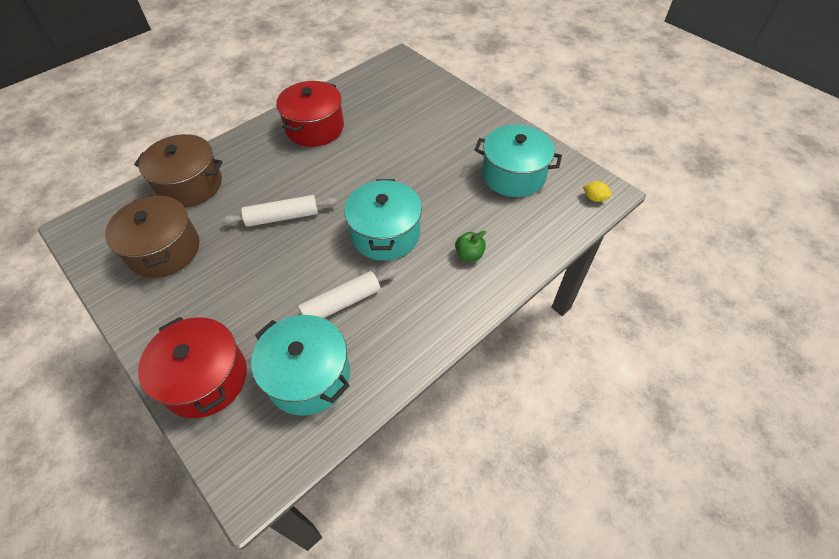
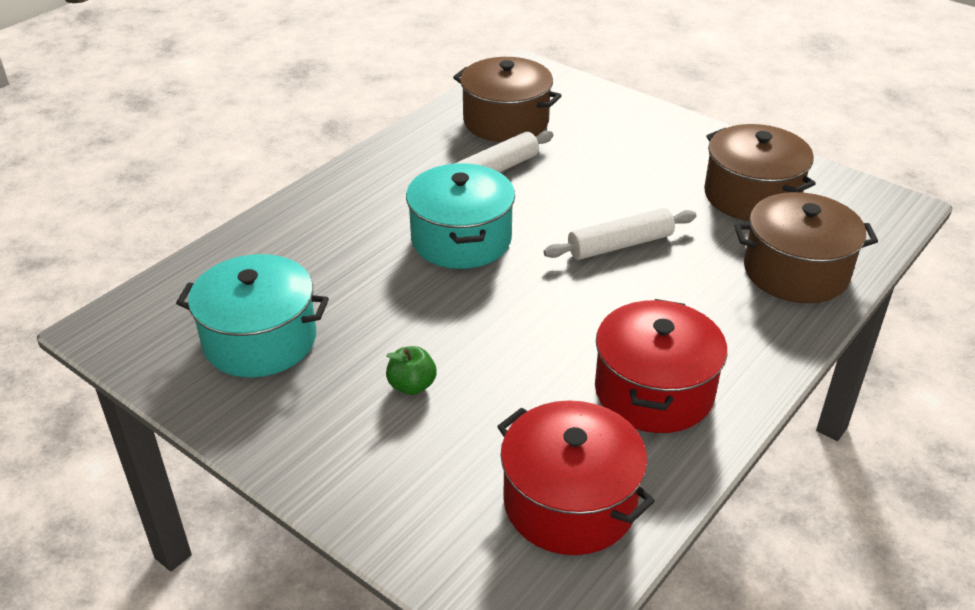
camera: 170 degrees right, 15 degrees down
red pot [138,317,247,418] -> red pot moved to [497,400,655,555]
turquoise pot [251,315,350,415] -> brown pot [453,57,562,142]
green apple [455,231,486,261] -> green apple moved to [386,346,437,395]
yellow lemon [583,181,612,202] -> none

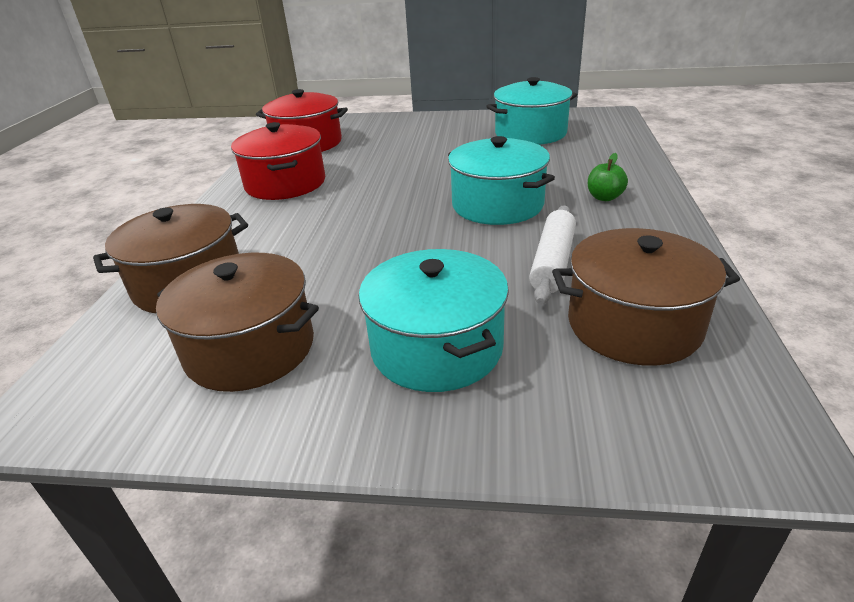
camera: 150 degrees right, 5 degrees down
green apple [386,346,437,395] -> green apple moved to [588,153,628,201]
white rolling pin [544,208,697,260] -> none
none -> turquoise pot [359,249,509,392]

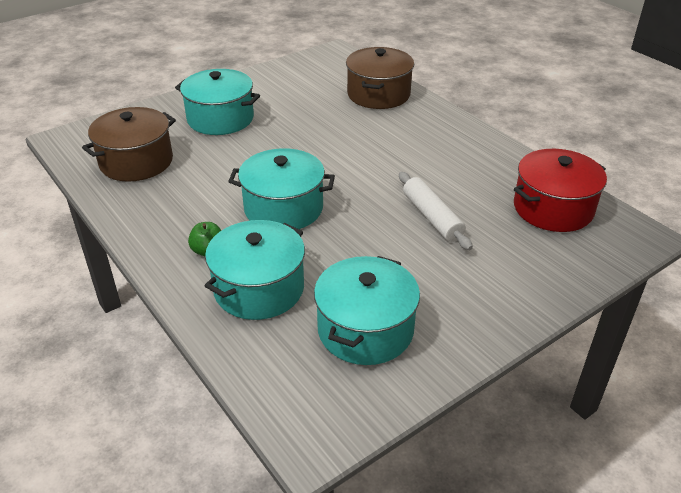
camera: 135 degrees right, 5 degrees up
brown pot [156,253,319,392] -> none
red pot [231,122,325,200] -> none
white rolling pin [529,205,576,304] -> white rolling pin moved to [399,172,473,250]
none -> turquoise pot [205,220,305,320]

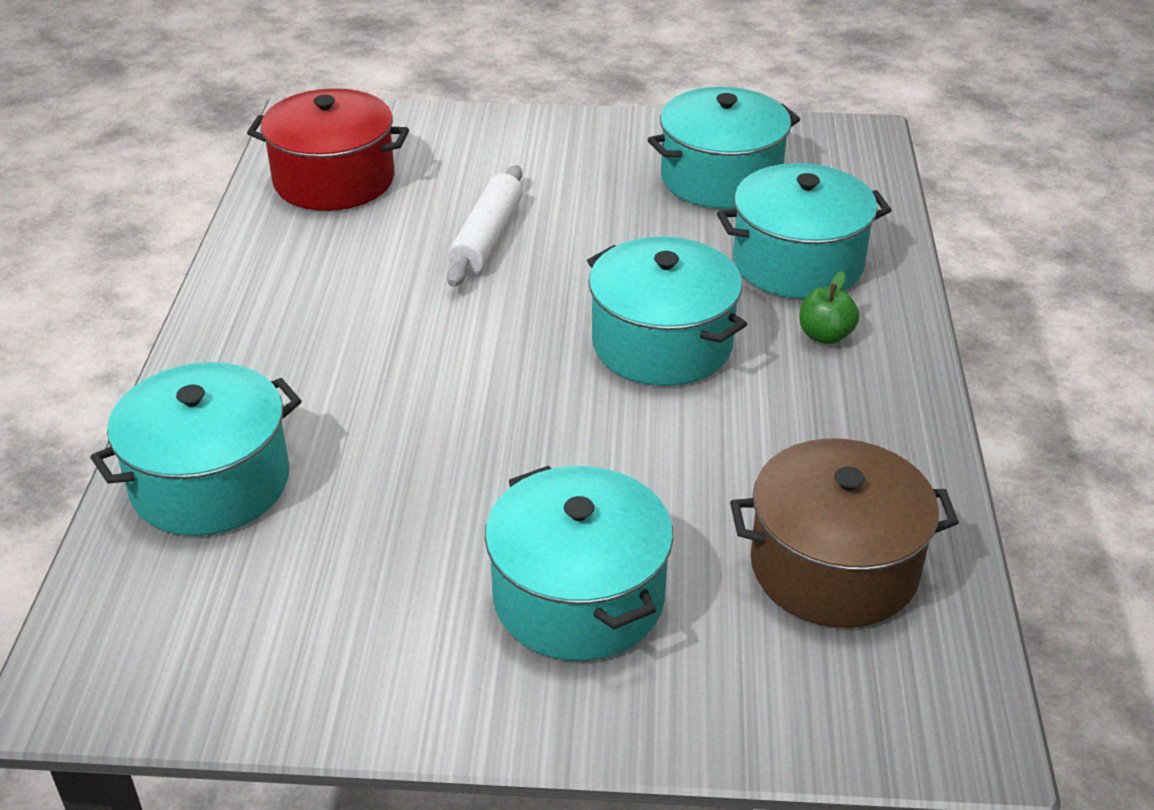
camera: 140 degrees left, 0 degrees up
brown pot [346,47,414,109] -> turquoise pot [90,362,302,536]

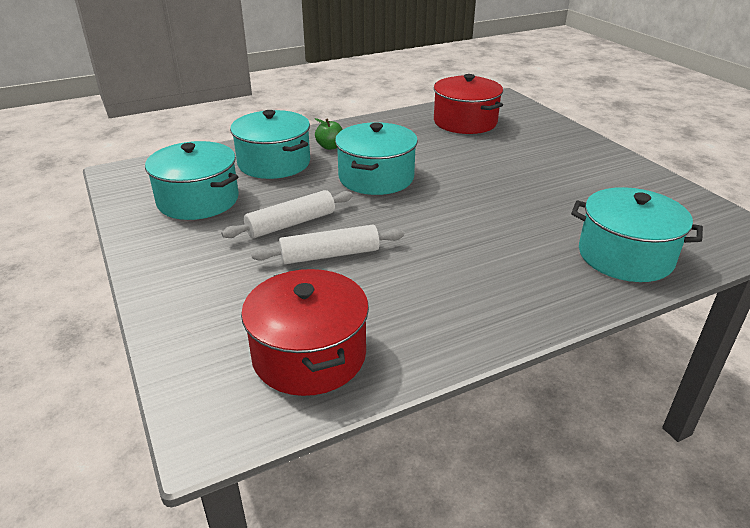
camera: 120 degrees left, 5 degrees down
turquoise pot [485,466,673,661] -> none
brown pot [730,438,959,628] -> red pot [434,74,503,134]
none -> white rolling pin [221,190,353,238]

